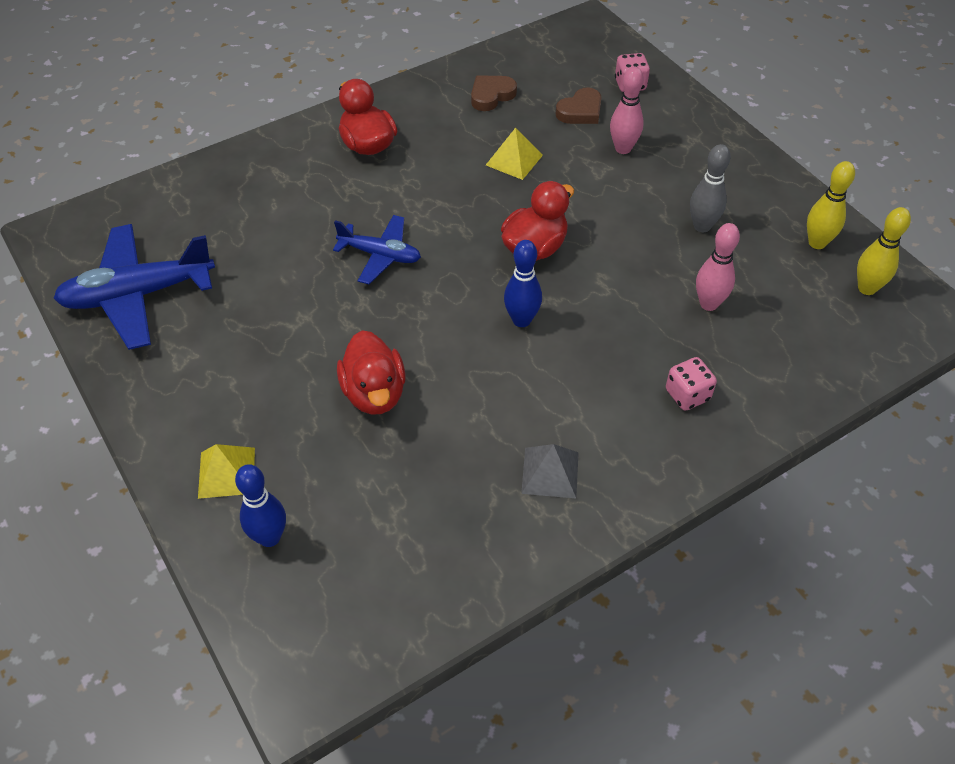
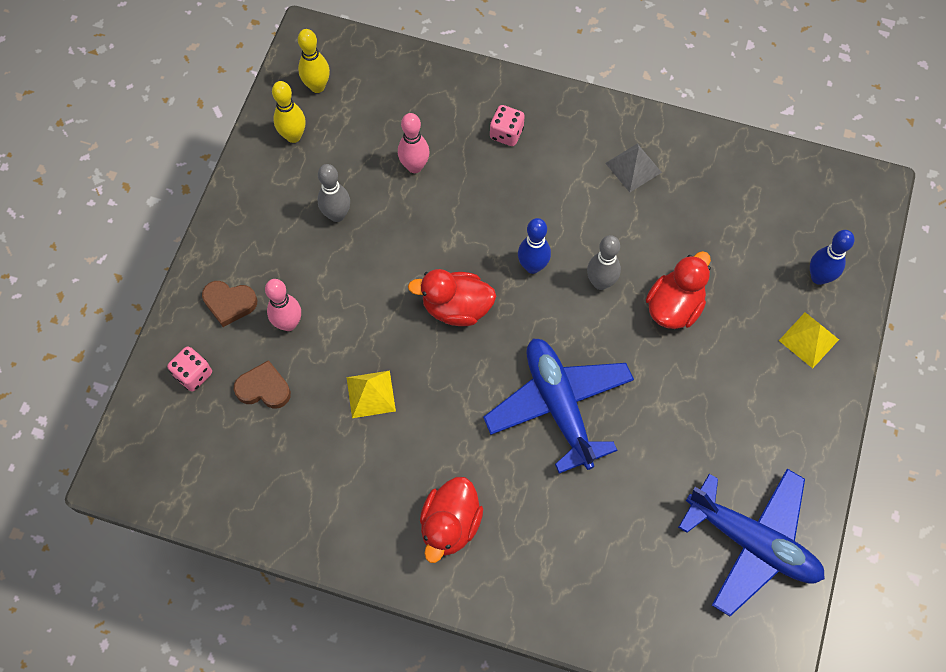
camera: 130 degrees left, 15 degrees up
blue plane [333,215,421,284] -> blue plane [483,339,634,473], size x1.69
brown heart [471,75,517,111] -> brown heart moved to [202,281,257,327]
none -> grey bowling pin [587,235,621,290]

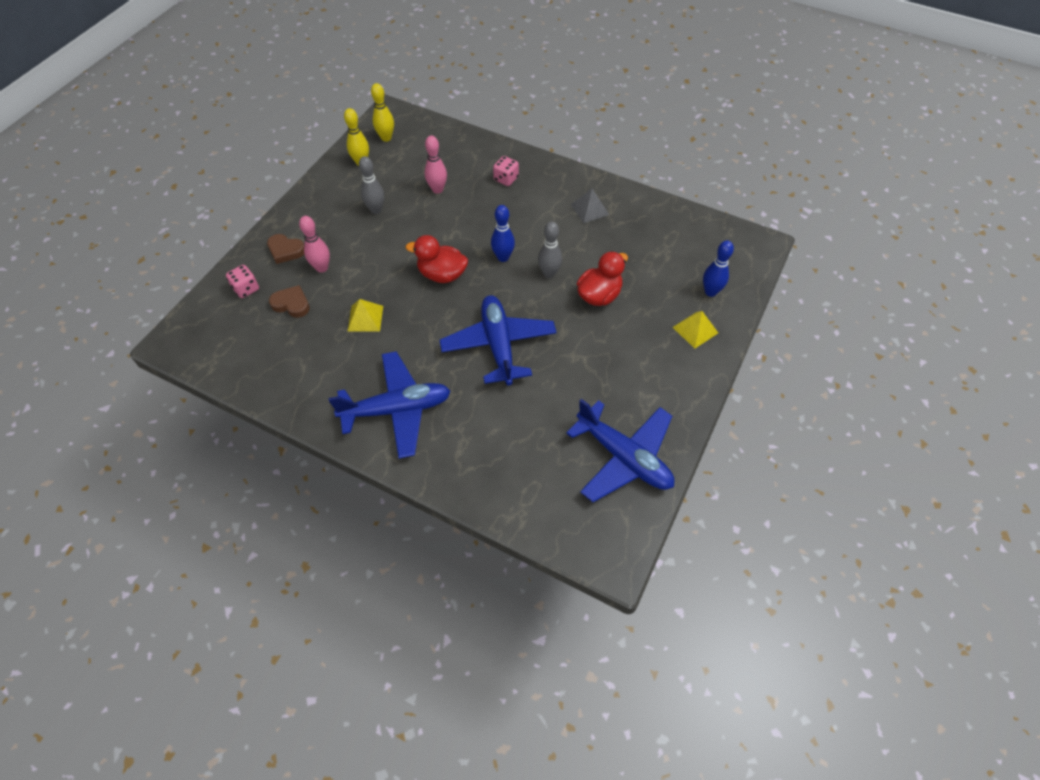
camera: 10 degrees right, 10 degrees down
red duck [420,477,483,563] -> blue plane [329,351,451,459]

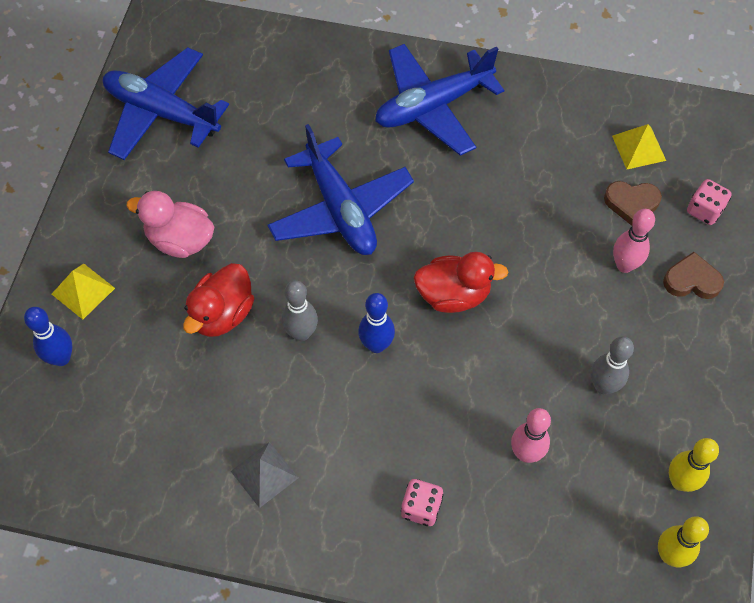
camera: 165 degrees right, 5 degrees up
yellow pyramid [348,299,383,332] -> yellow pyramid moved to [612,124,666,169]
none -> pink duck [127,191,214,258]

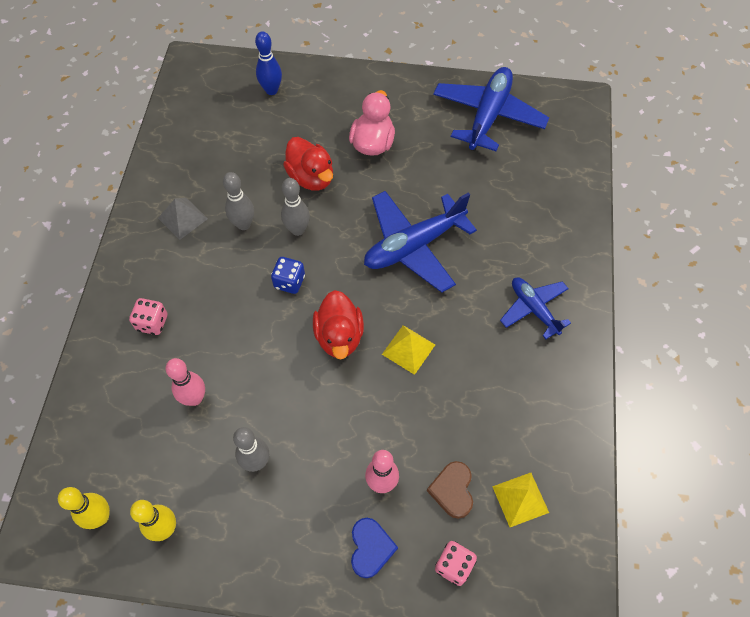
camera: 85 degrees right, 0 degrees up
yellow pyramid [52,264,115,319] -> yellow pyramid moved to [382,325,435,375]
red duck [183,263,254,337] -> red duck turned 150 degrees counterclockwise [283,137,333,190]
blue bowling pin [358,293,395,353] -> blue dice [271,257,305,294]
blue plane [375,44,504,156] -> blue plane [500,277,571,339], size x0.59
brown heart [663,252,724,299] -> blue heart [351,518,398,578]
none -> grey bowling pin [223,172,254,230]

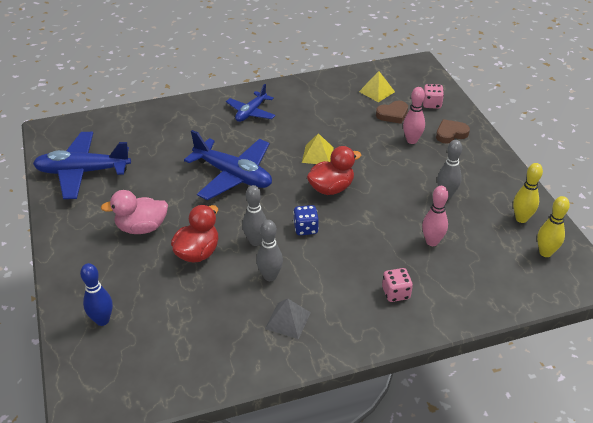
camera: 115 degrees left, 20 degrees down
blue heart [351,518,398,578] -> brown heart [436,119,470,144]

